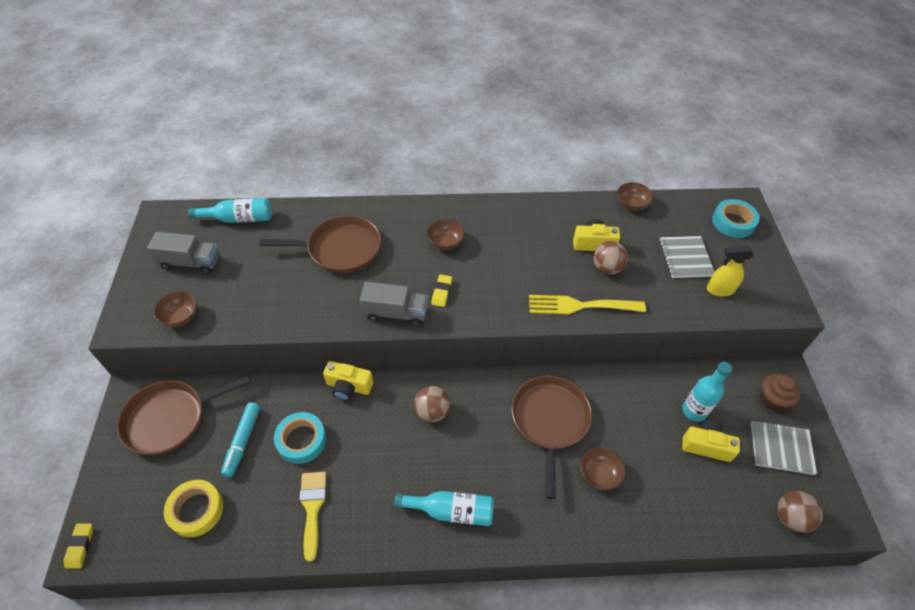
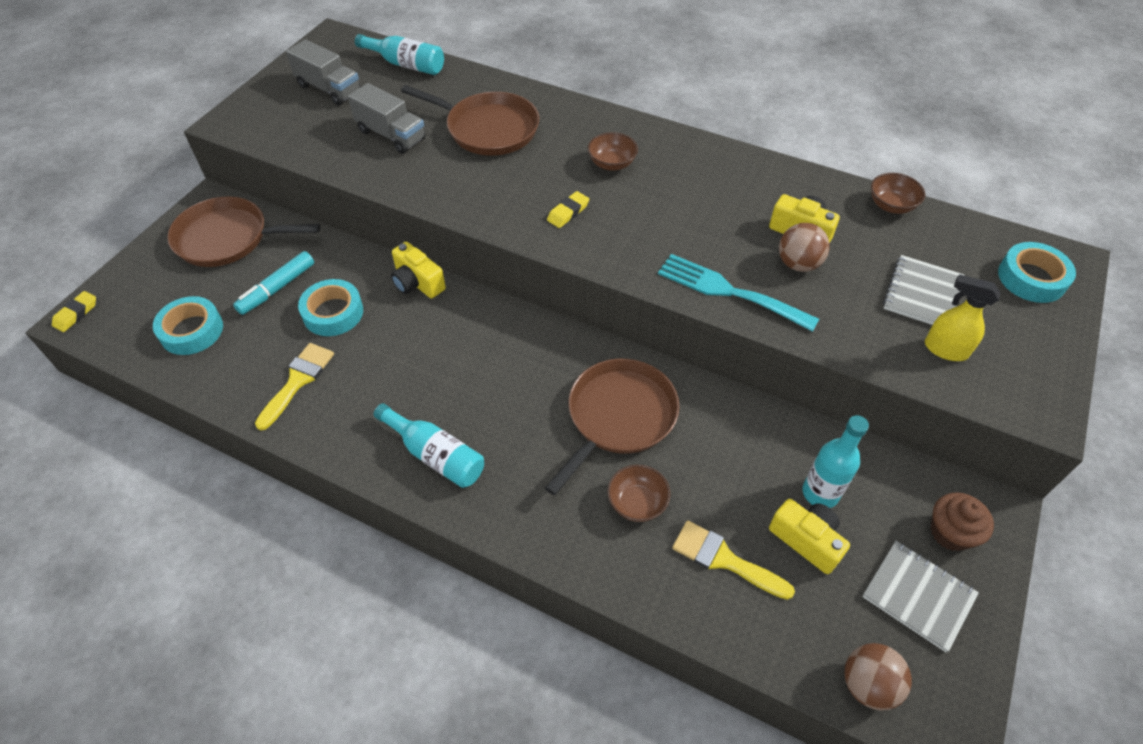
camera: 30 degrees right, 0 degrees up
brown bowl [153,291,197,327] -> none
yellow tape [164,480,223,537] -> turquoise tape [153,296,223,355]
grey truck [360,282,428,327] -> grey truck moved to [348,83,426,154]
brown ball [414,386,450,422] -> none
yellow fork [529,295,646,314] -> turquoise fork [658,254,819,332]
none -> yellow brush [672,521,795,600]

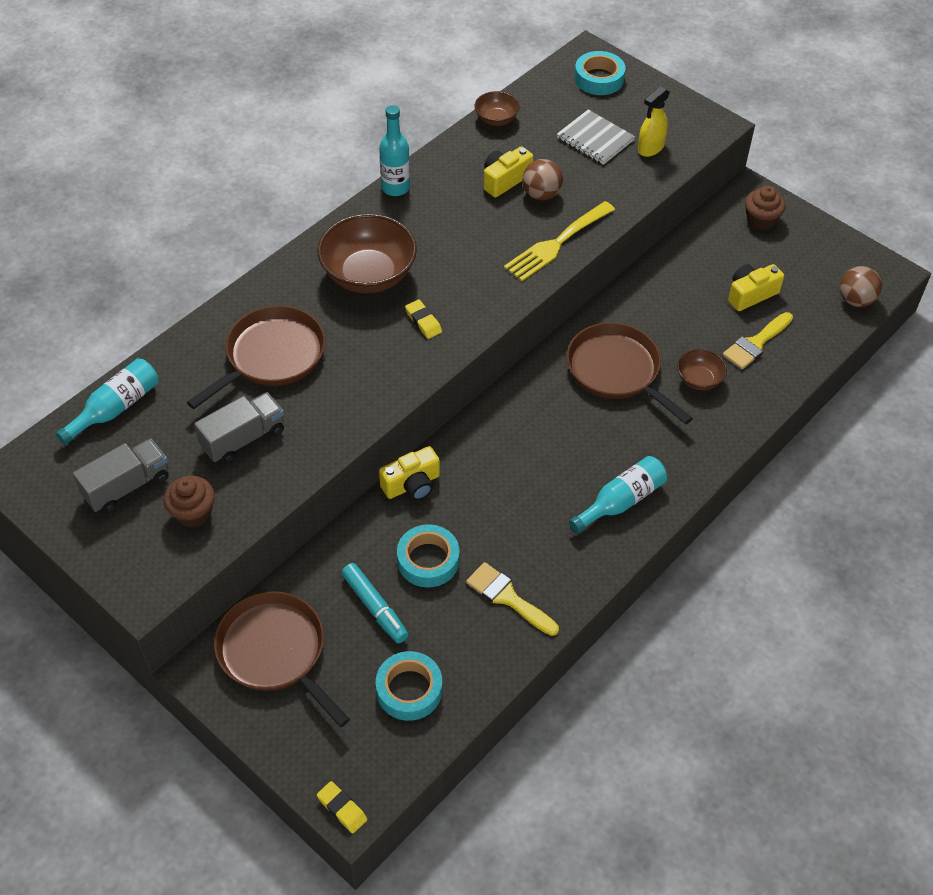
camera: 75 degrees left, 0 degrees up
brown pan [167,197,320,267] -> brown pan turned 120 degrees clockwise [214,591,350,727]
brown bowl [588,132,638,171] -> brown bowl [318,214,417,294], size x1.97
turquoise fork [658,254,819,332] -> yellow fork [504,201,615,281]
turquoise bottle [802,415,869,508] -> turquoise bottle moved to [379,105,410,196]
grey notebook [862,541,979,652] -> none
none -> brown cupcake [164,476,215,528]

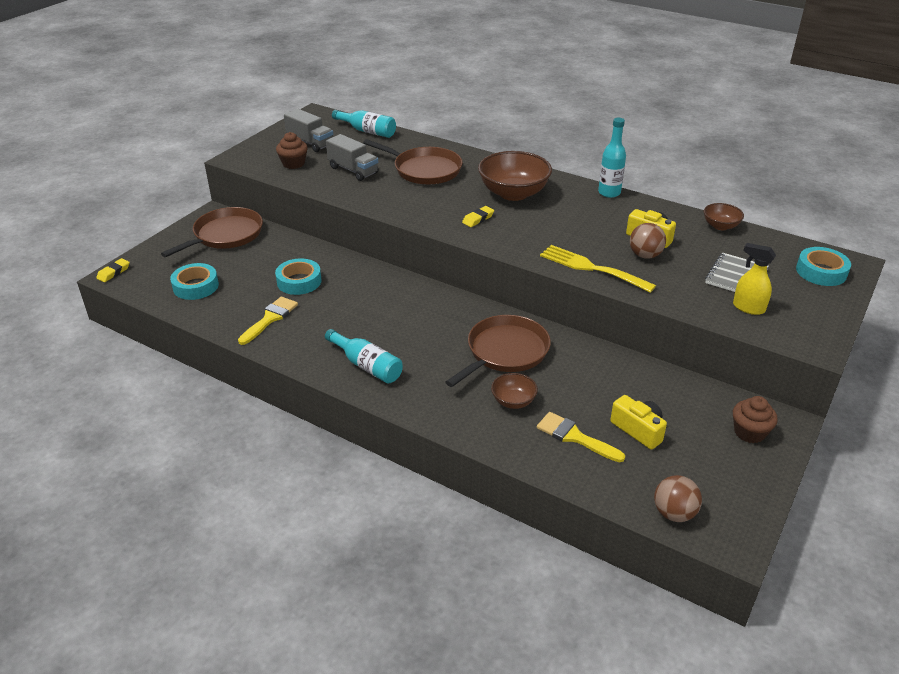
camera: 80 degrees right, 15 degrees down
turquoise marker [341,563,409,643] -> none
yellow camera [379,446,440,500] -> none

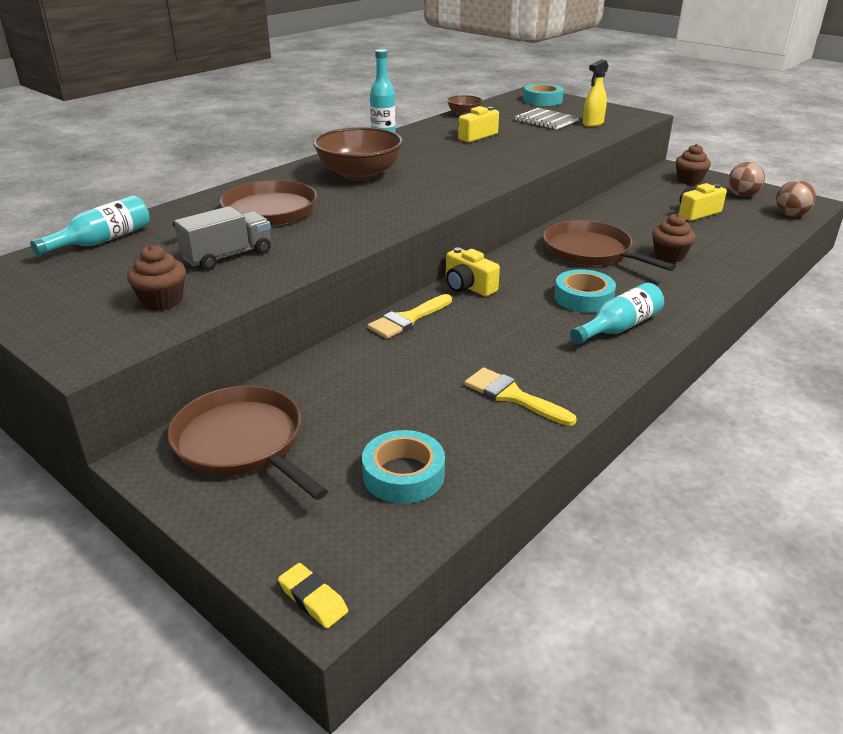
camera: 80 degrees left, 5 degrees down
turquoise tape [275,258,321,295] -> turquoise tape moved to [554,269,616,313]
grey truck [284,109,333,152] -> none
yellow eraser [462,206,494,227] -> none
brown bowl [491,373,538,409] -> brown cupcake [652,213,695,262]
yellow brush [537,412,625,462] -> yellow brush moved to [367,294,452,339]
yellow fork [540,245,656,293] -> none
brown ball [630,223,666,259] -> brown ball moved to [728,162,765,197]
none -> yellow camera [446,247,500,297]

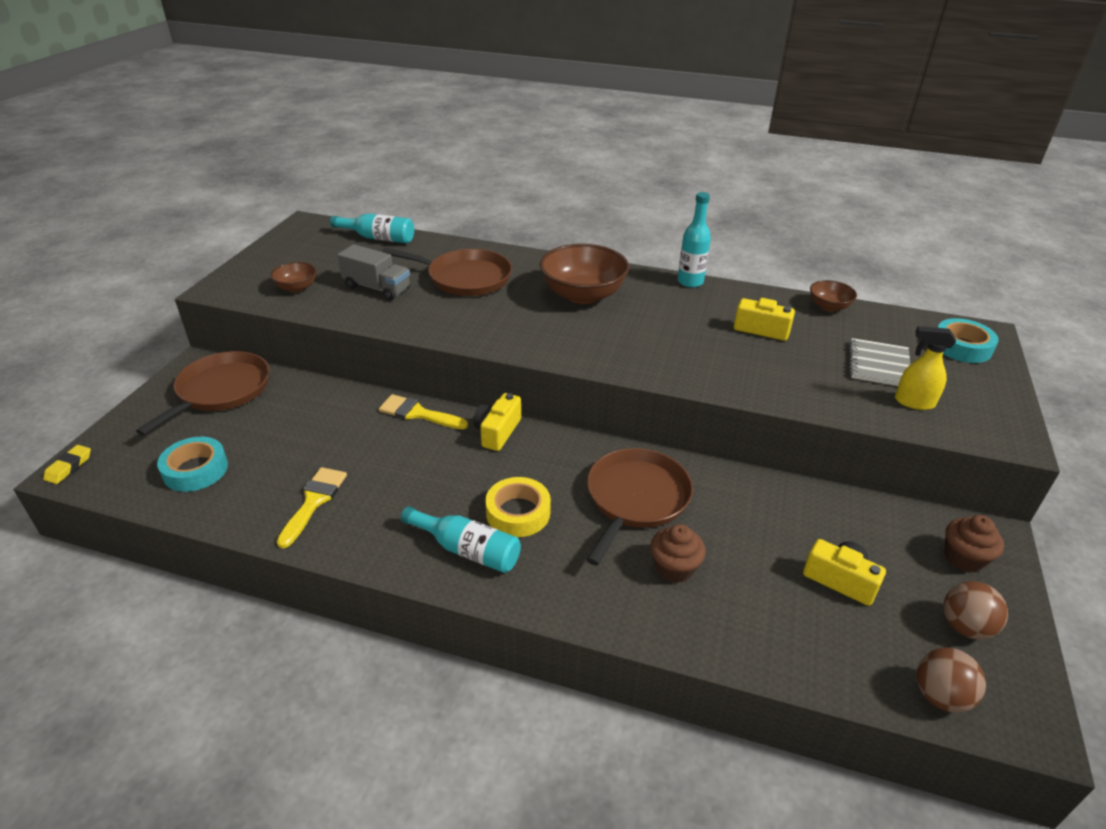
camera: 65 degrees right, 5 degrees up
brown cupcake [127,245,186,311] -> brown bowl [270,262,317,292]
turquoise tape [554,269,616,313] -> yellow tape [485,477,551,537]

